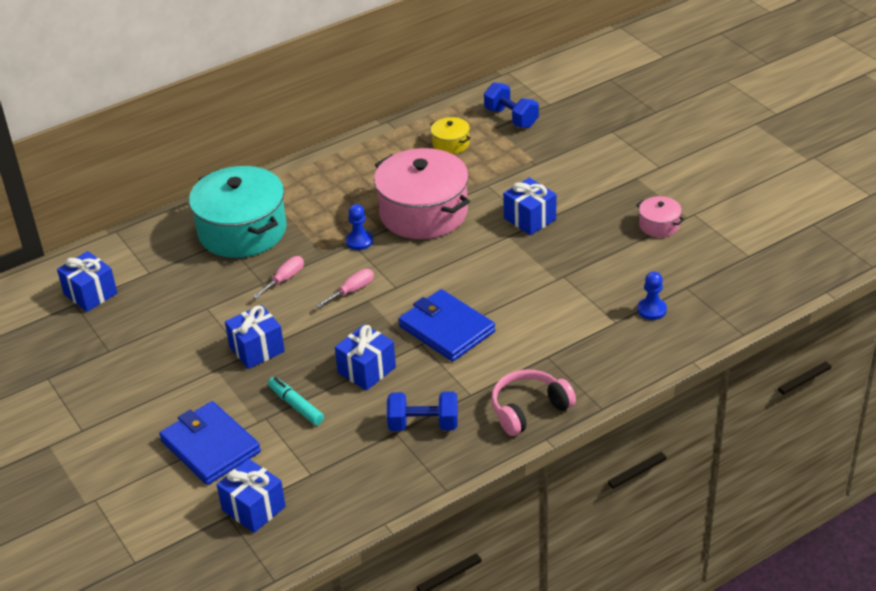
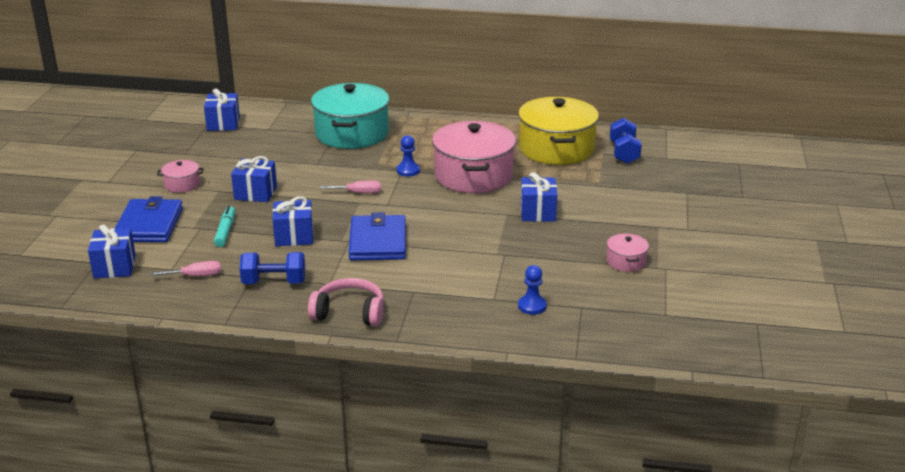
camera: 40 degrees right, 10 degrees down
pink screwdriver [253,256,304,299] -> pink screwdriver moved to [150,261,221,276]
blue dumbbell [387,391,458,431] -> blue dumbbell turned 45 degrees counterclockwise [240,252,305,284]
yellow pot [430,117,471,154] -> yellow pot [518,97,599,165], size x2.26
none -> pink pot [157,160,204,193]

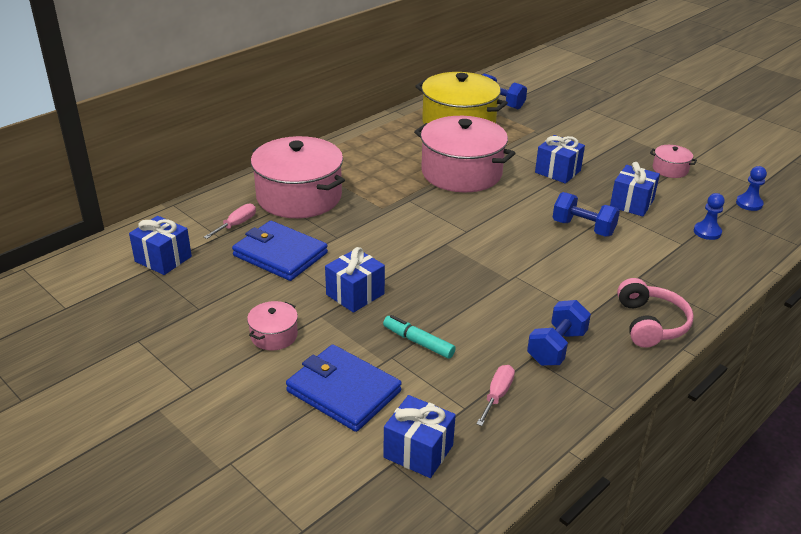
camera: 55 degrees left, 5 degrees up
blue gift [272,196,313,246] -> blue gift moved to [610,162,660,217]
pink headphones [308,278,384,326] -> pink headphones turned 135 degrees clockwise [617,278,694,348]
turquoise pot [311,83,389,149] -> pink pot [251,136,345,218]
pink screwdriver [320,180,381,193] -> pink screwdriver moved to [204,204,256,239]
blue wallet [349,212,406,260] -> blue wallet moved to [232,221,328,281]
blue pawn [397,135,420,177] -> blue pawn moved to [736,166,767,211]
none -> blue dumbbell [553,192,620,237]

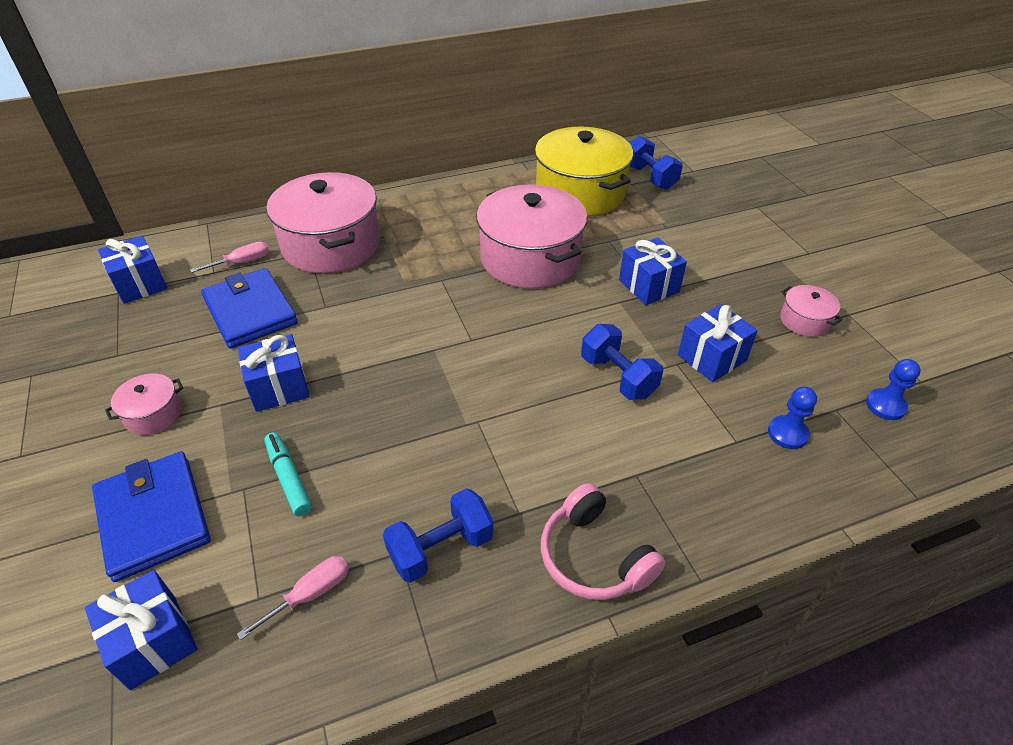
camera: 25 degrees right, 10 degrees up
pink headphones [617,278,694,348] -> pink headphones turned 120 degrees clockwise [541,483,666,600]

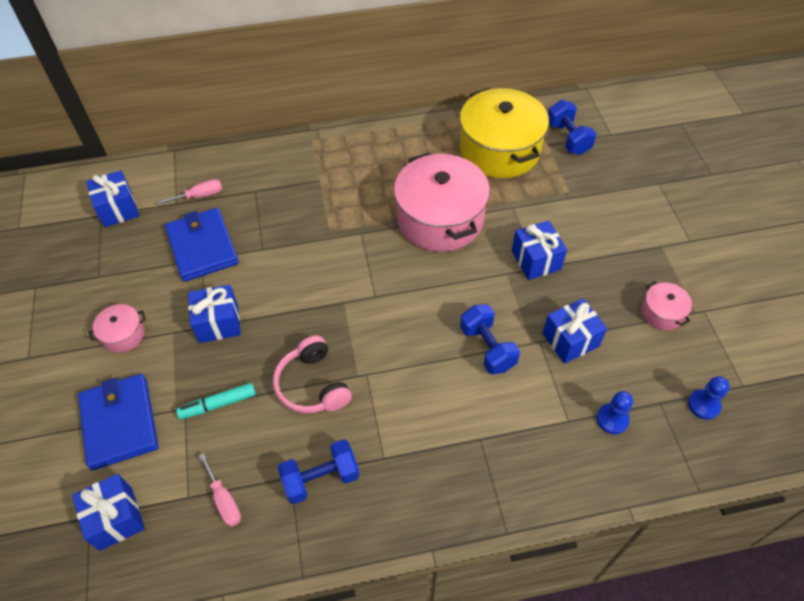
camera: 10 degrees right, 10 degrees up
pink screwdriver [237,556,349,640] -> pink screwdriver turned 90 degrees clockwise [199,453,241,527]
turquoise marker [264,432,312,516] -> turquoise marker turned 90 degrees counterclockwise [176,383,256,419]
pink pot [266,172,380,273] -> none
pink headphones [541,483,666,600] -> pink headphones moved to [273,336,352,413]

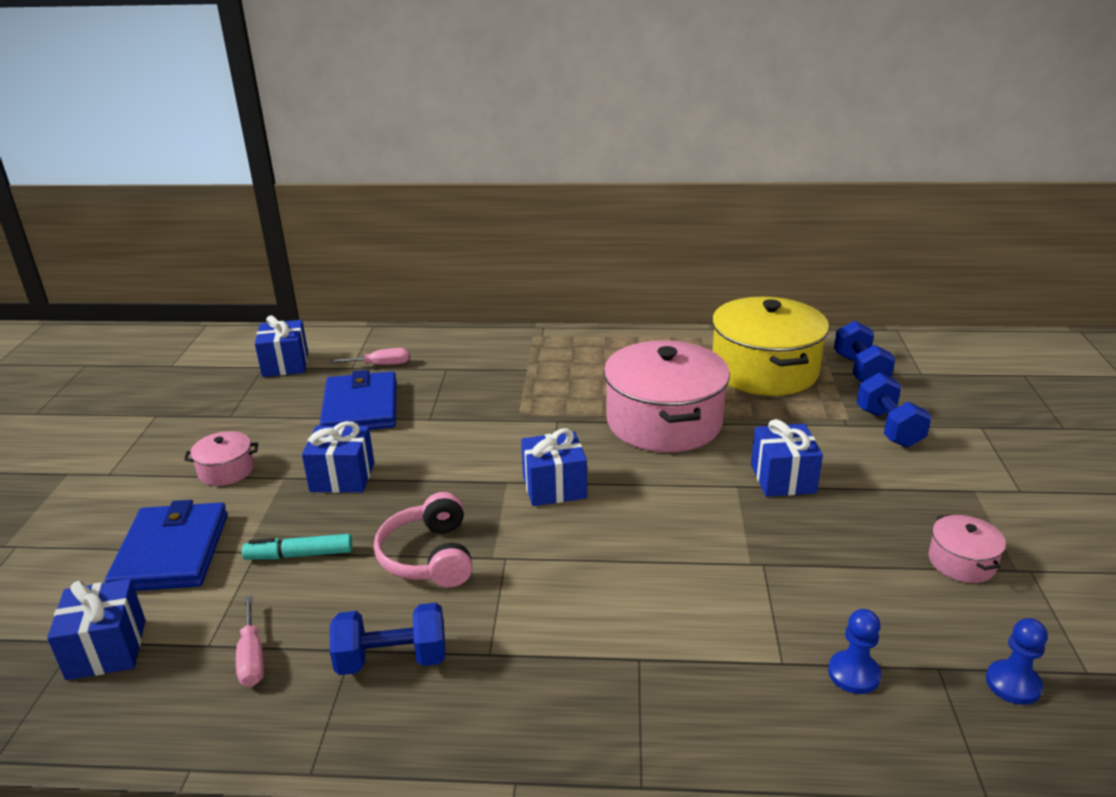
camera: 15 degrees right, 25 degrees down
blue dumbbell [460,304,520,374] -> blue dumbbell moved to [857,372,932,448]
blue gift [542,298,607,364] -> blue gift moved to [521,428,587,506]

